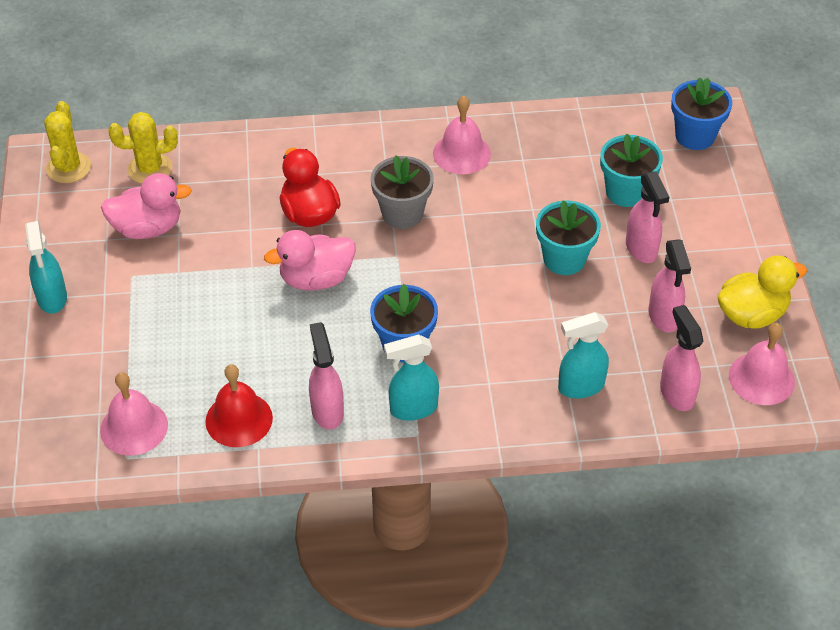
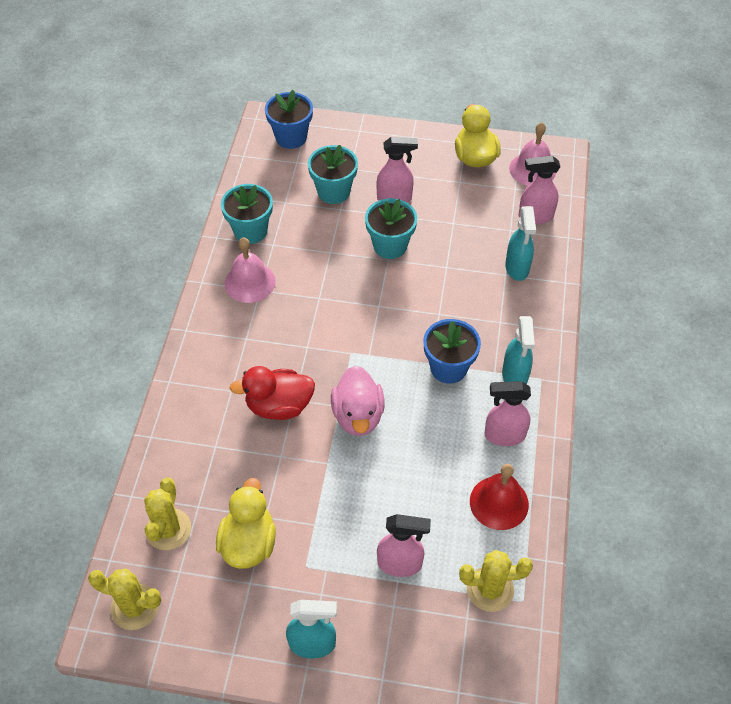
camera: 75 degrees left, 5 degrees up
pink bell [100,372,168,456] -> yellow cactus [459,550,533,612]
pink duck [101,173,192,239] -> yellow duck [216,478,276,569]
grey flower pot [371,155,434,229] -> none
pink spray bottle [648,239,691,333] -> pink spray bottle moved to [377,514,431,577]
none -> turquoise flower pot [221,184,273,244]

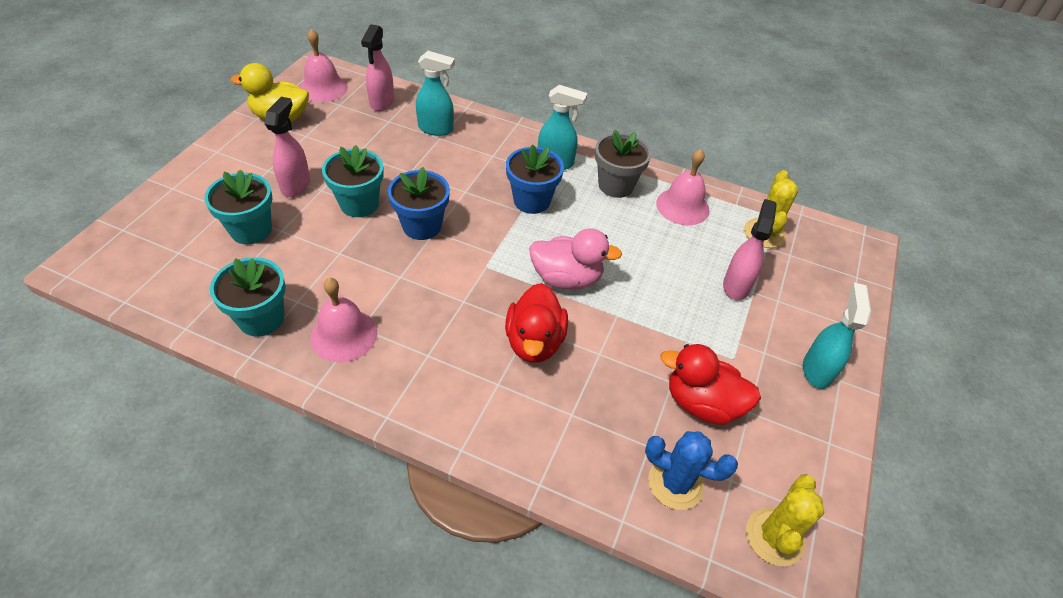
camera: 80 degrees left, 5 degrees down
yellow cactus [144,478,191,550] -> blue cactus [645,431,738,510]
yellow duck [216,478,276,569] -> red duck [660,344,761,425]
blue flower pot [265,90,313,149] -> blue flower pot moved to [388,167,450,240]
red bell [470,464,529,530] -> pink bell [656,149,710,225]
pink spray bottle [484,381,531,446] -> grey flower pot [595,130,651,198]

